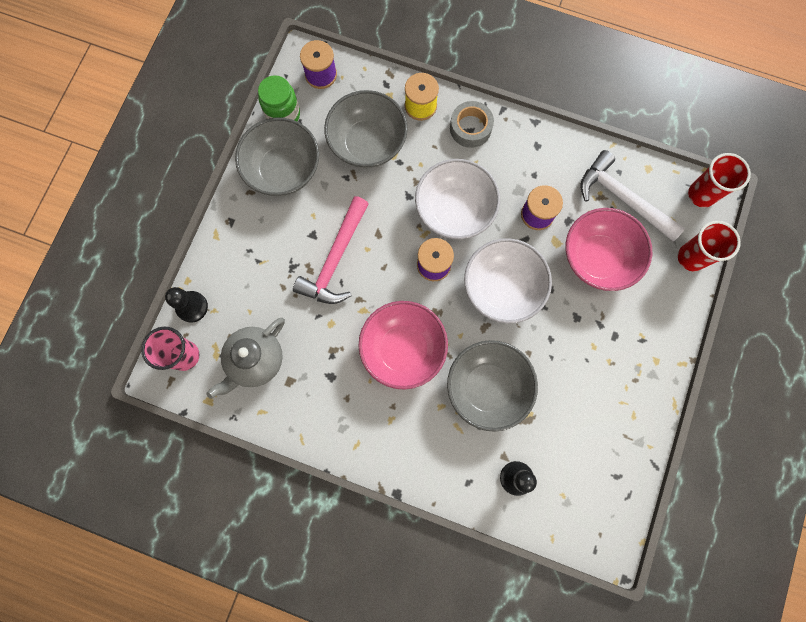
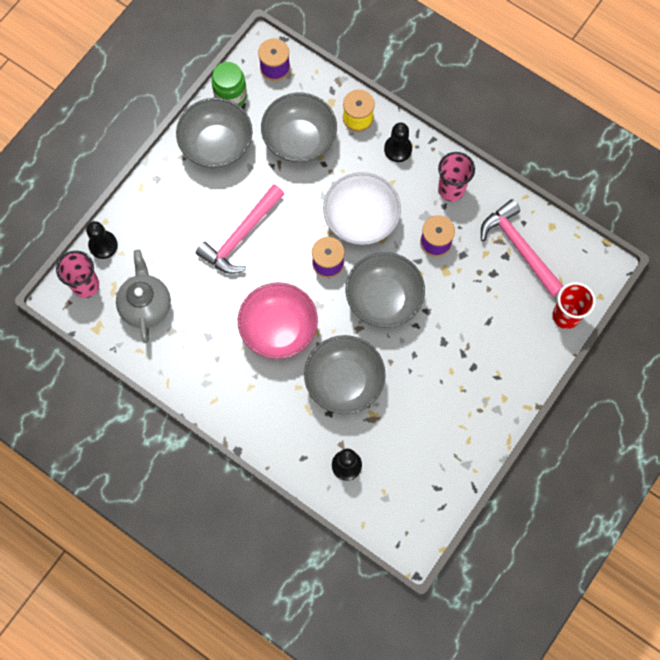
camera: 15 degrees right, 5 degrees down
grey teapot [206,318,285,399] -> grey teapot turned 120 degrees clockwise [116,249,171,343]
grey tape [450,101,494,148] -> black pawn [384,122,412,162]
white bowl [464,238,552,323] -> grey bowl [346,252,425,328]
pink bowl [566,208,652,291] -> none
white hammer [580,150,685,241] -> pink hammer [481,199,564,297]
red cup [688,153,751,208] -> none
none -> pink cup [438,152,475,202]

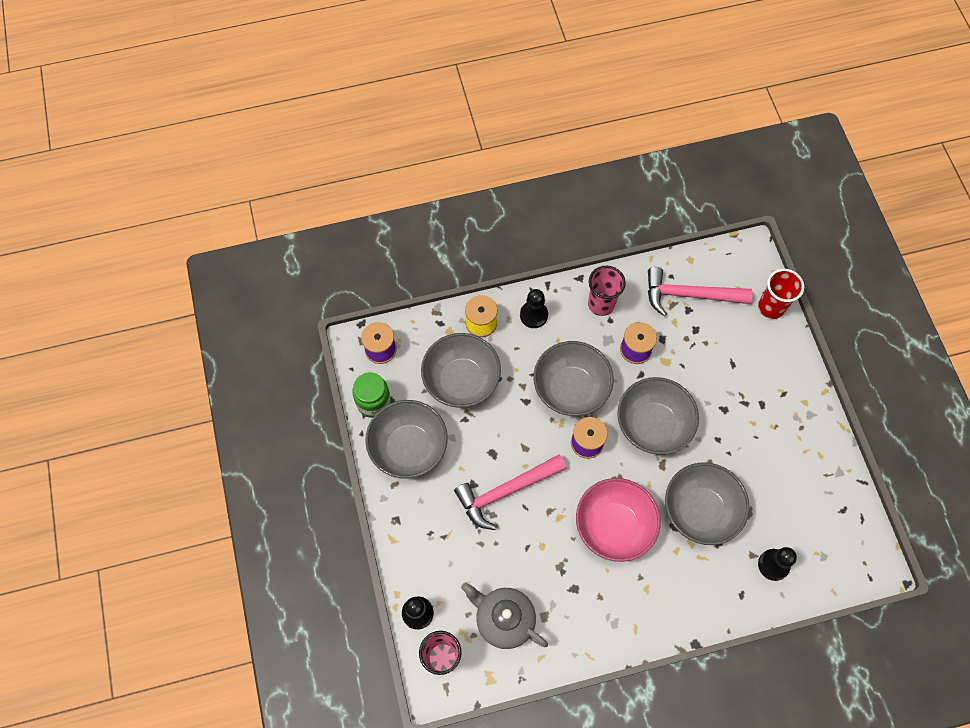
camera: 50 degrees left, 5 degrees down
pink hammer [196,184,284,274] -> pink hammer turned 75 degrees clockwise [454,455,567,530]
white bowl [323,172,401,245] -> grey bowl [533,341,614,416]

